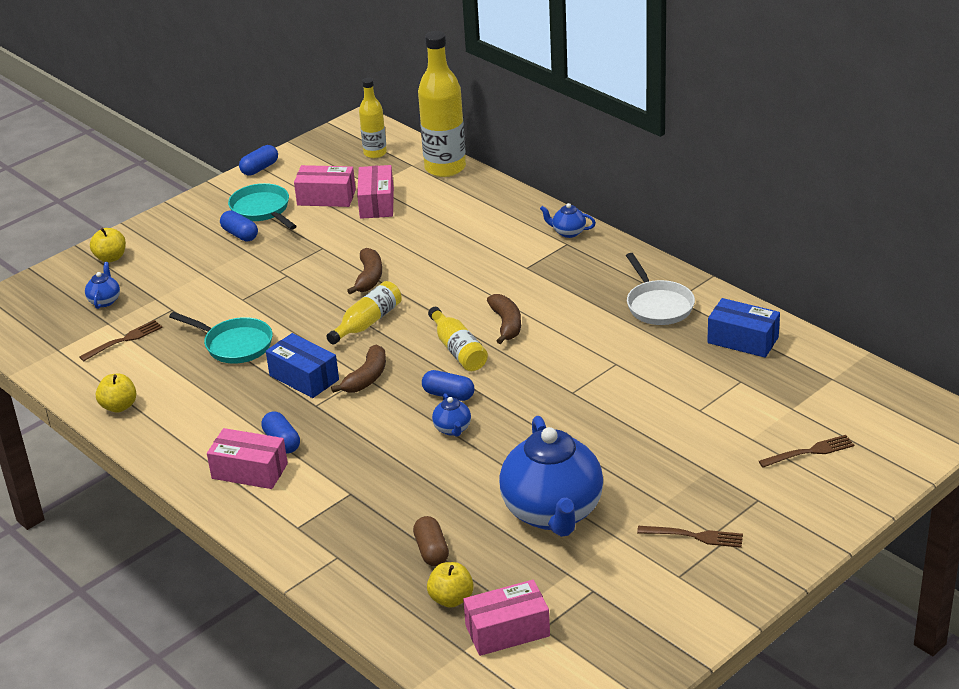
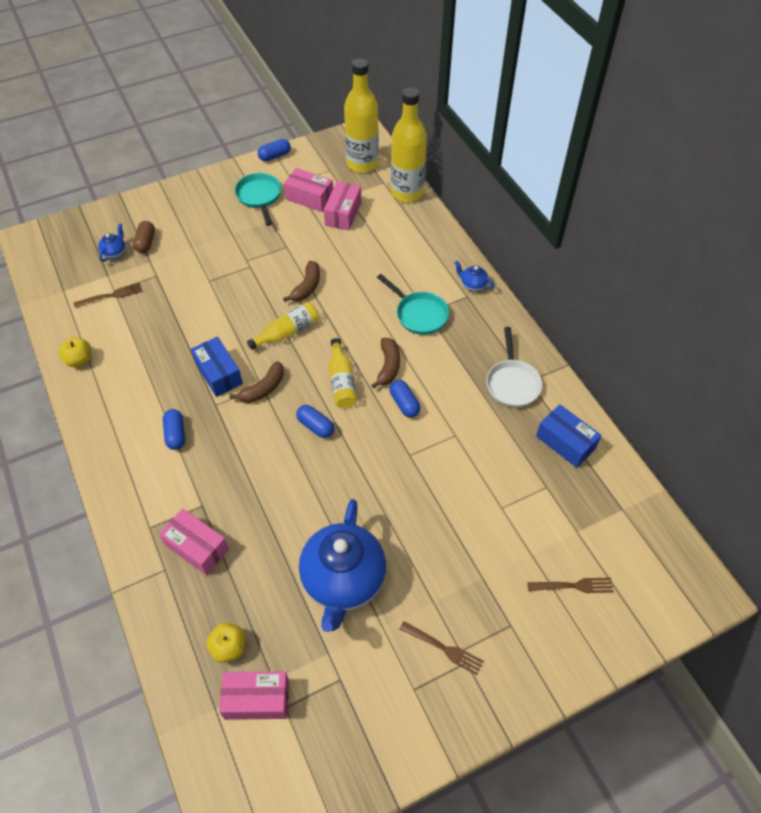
camera: 15 degrees right, 20 degrees up
yellow apple [90,228,126,262] -> none
turquoise pan [169,312,273,364] -> turquoise pan moved to [377,274,449,335]
pink box [207,428,288,489] -> pink box moved to [159,508,229,575]
blue capsule [220,211,258,241] -> blue capsule moved to [390,380,420,417]
yellow bottle [359,78,387,158] -> yellow bottle [344,58,379,173], size x1.75
brown capsule [413,516,449,566] -> brown capsule moved to [133,221,155,253]
blue teapot [432,393,471,437] -> none

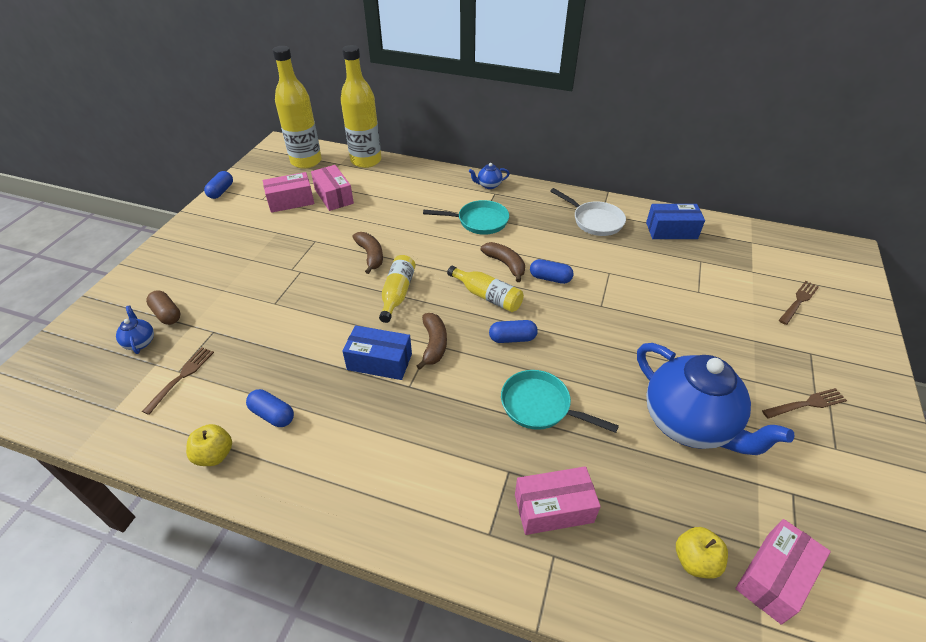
camera: 45 degrees left, 10 degrees down
blue capsule [163,409,185,450] -> blue capsule moved to [246,389,294,427]
turquoise pan [235,173,281,226] -> turquoise pan moved to [501,370,619,433]

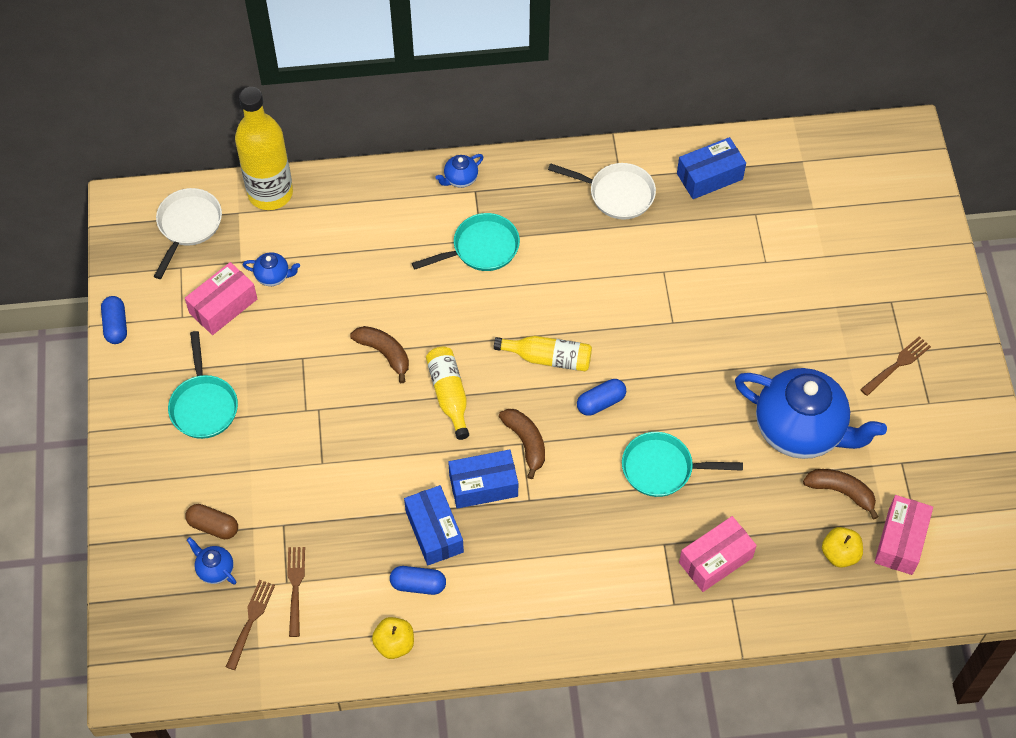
camera: 25 degrees left, 15 degrees up
yellow bottle [273,46,322,169] -> white pan [154,188,222,279]
pink box [311,165,354,211] -> blue teapot [243,252,300,286]
brown banana [481,242,525,282] -> brown banana moved to [803,469,878,520]
blue capsule [530,259,574,284] -> none
brown fork [779,281,819,325] -> brown fork moved to [226,580,275,670]
none -> turquoise pan [168,331,238,439]
none -> blue box [404,485,464,565]

